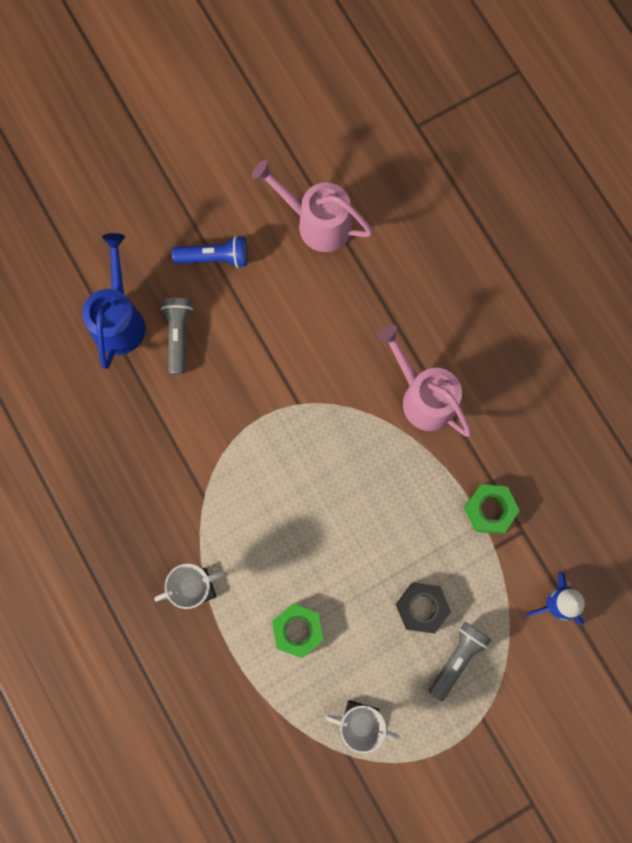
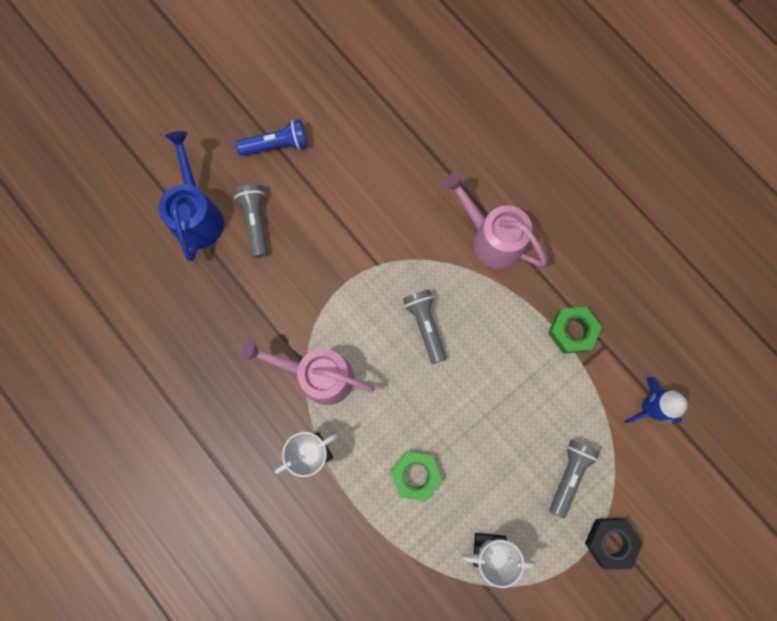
camera: 10 degrees left, 0 degrees up
pink watering can [252,160,373,252] -> pink watering can moved to [241,339,375,405]
black nut [396,582,451,634] -> black nut moved to [585,518,643,570]
none -> grey flashlight [403,289,447,364]

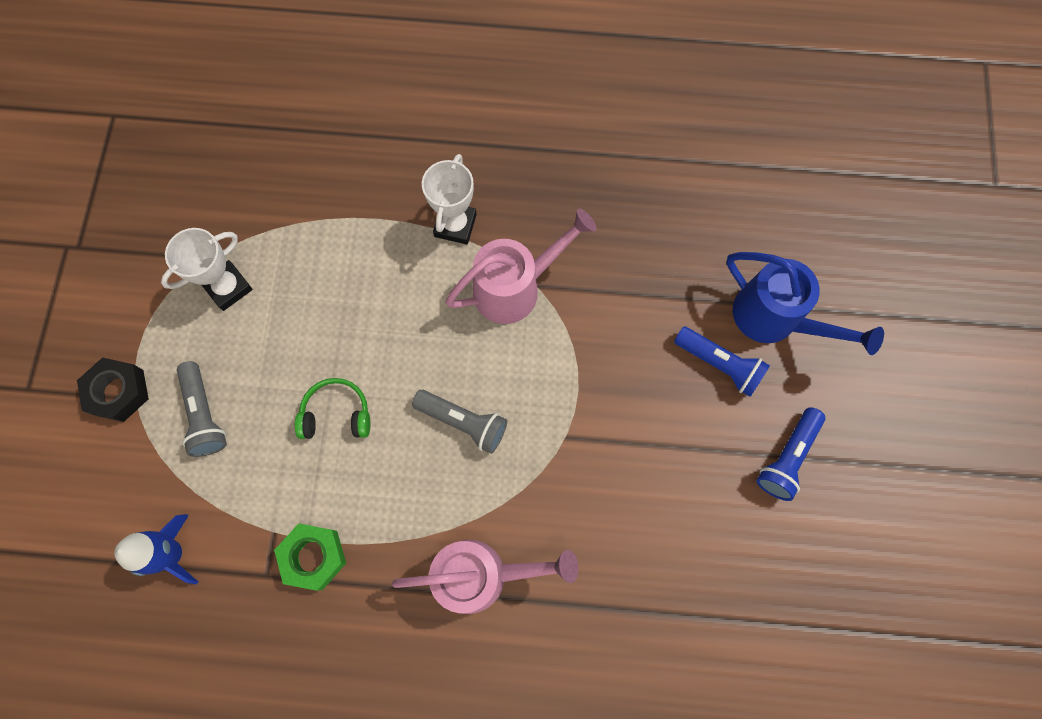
camera: 135 degrees right, 5 degrees down
grey flashlight [234,184,268,258] -> blue flashlight [674,326,770,397]
green nut [390,451,442,502] -> none
none -> green headphones [295,378,370,439]

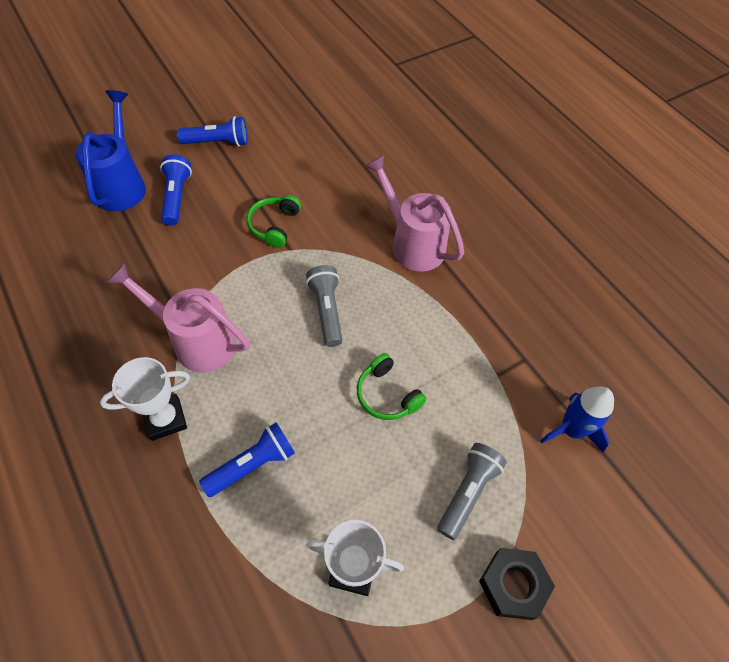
camera: 130 degrees left, 15 degrees down
green nut [274,523,346,591] -> none
none -> blue flashlight [199,422,295,497]
none -> green headphones [247,195,301,248]

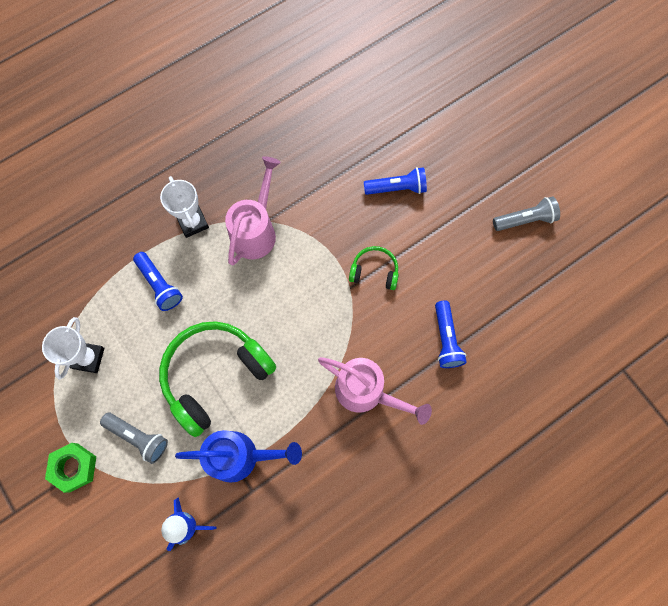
camera: 90 degrees right, 15 degrees up
blue watering can [75,90,146,211] -> blue watering can moved to [175,430,302,483]
blue flashlight [177,116,248,146] -> blue flashlight moved to [435,301,467,368]
grey flashlight [306,265,343,347] -> grey flashlight moved to [493,196,560,231]
green headphones [357,353,427,420] -> green headphones [159,321,276,437], size x2.10
pink watering can [365,155,464,272] -> pink watering can turned 75 degrees clockwise [318,357,432,425]
black nut [479,548,555,620] -> green nut [45,443,96,493]

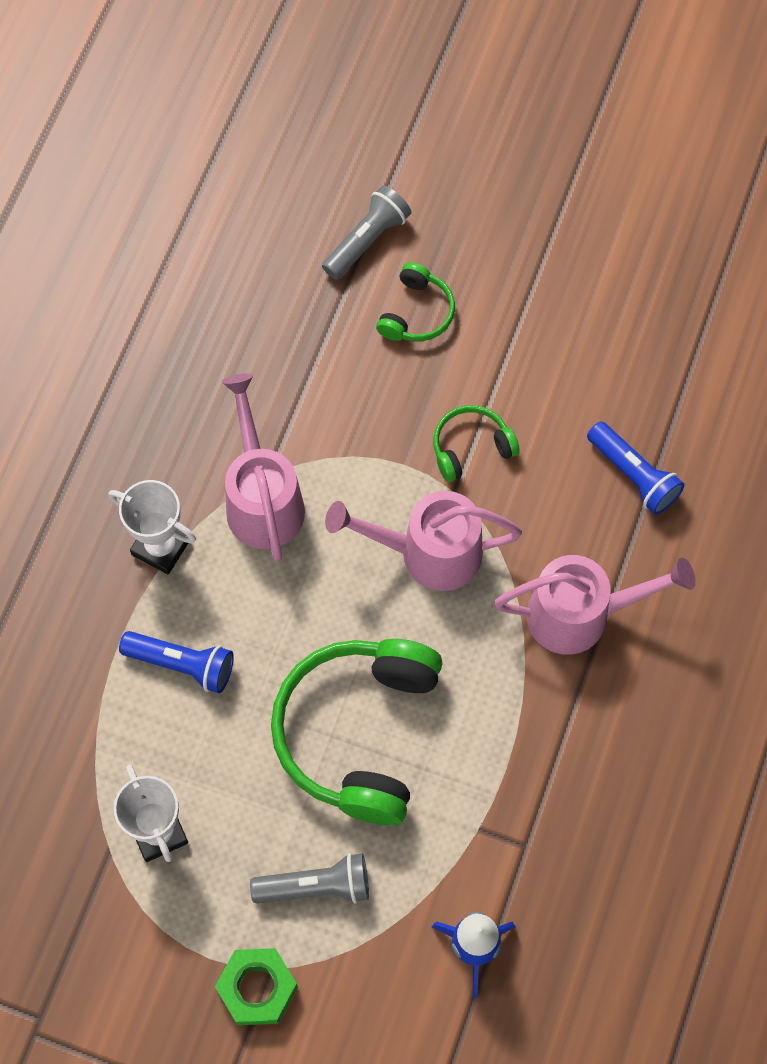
camera: 35 degrees left, 5 degrees down
blue watering can [175,430,302,483] -> none
blue flashlight [364,167,427,195] -> green headphones [376,262,455,341]
grey flashlight [493,196,560,231] -> grey flashlight moved to [322,185,411,280]
none -> pink watering can [325,491,522,591]

